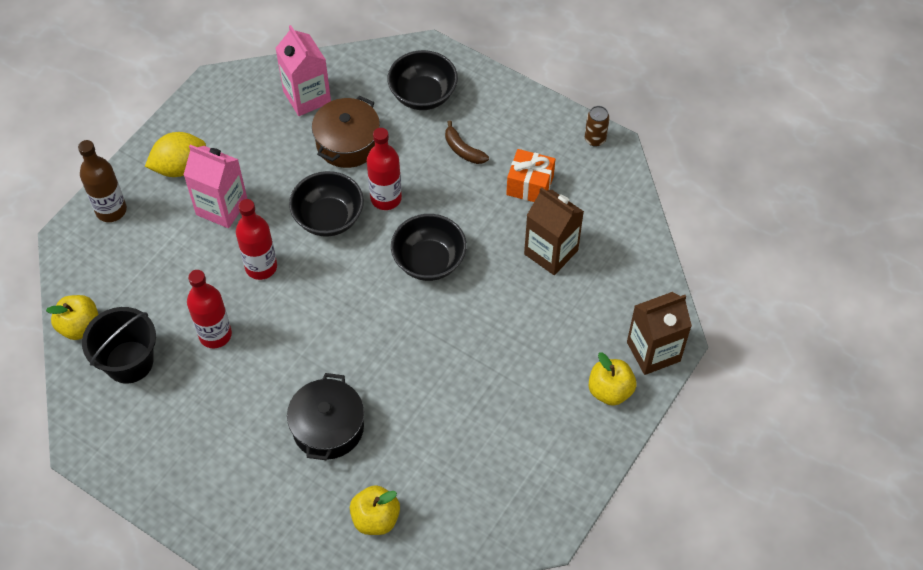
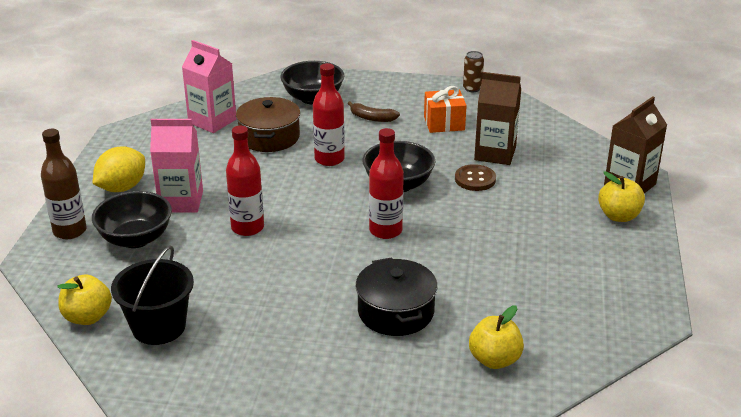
camera: 25 degrees left, 25 degrees down
red bottle [187,270,232,348] -> red bottle moved to [369,128,404,239]
black bowl [289,171,364,237] -> black bowl moved to [92,191,172,248]
none -> brown button [455,164,496,191]

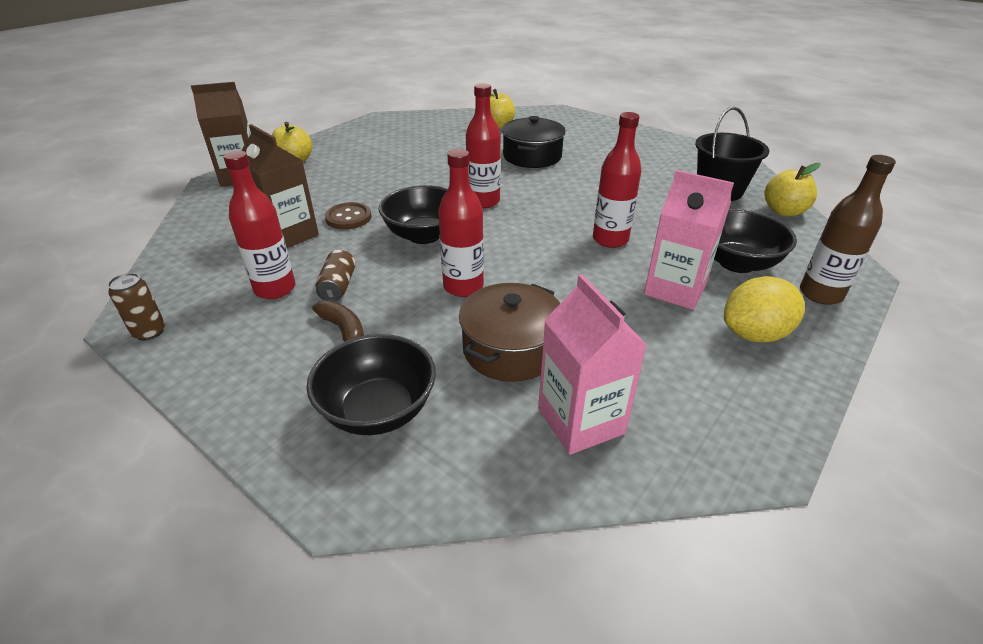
camera: 150 degrees left, 5 degrees up
orange gift [424,86,467,133] -> red bottle [223,151,296,299]
none -> brown can [316,249,356,302]

